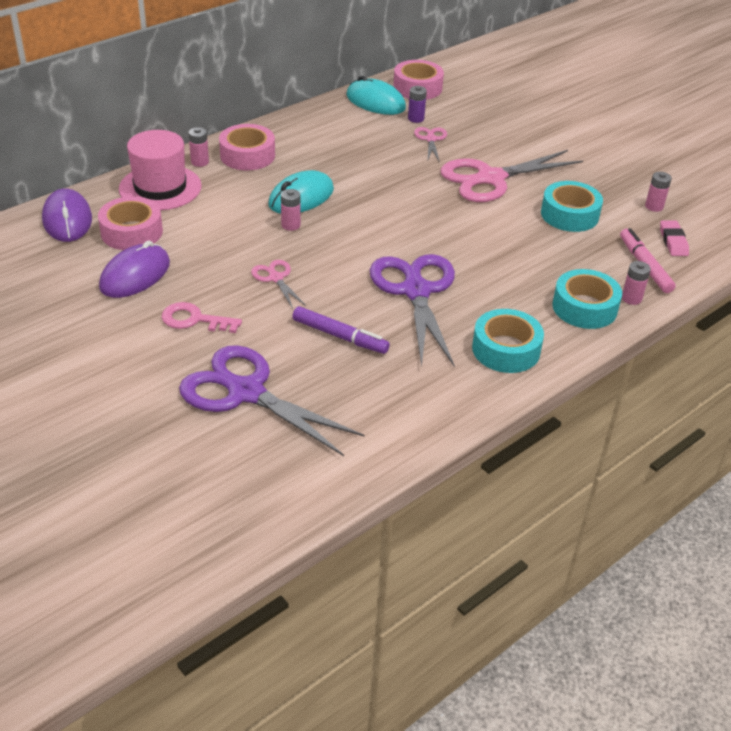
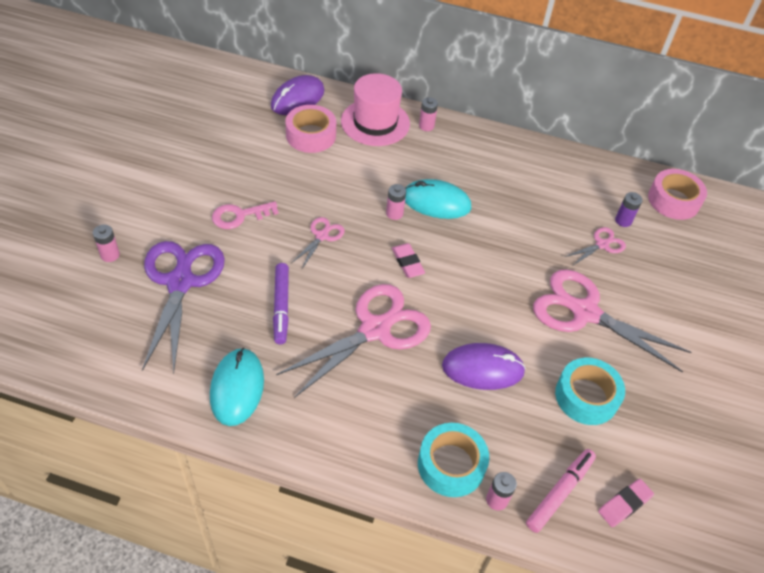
camera: 55 degrees right, 10 degrees up
purple mouse [99,240,170,298] -> purple mouse moved to [442,343,526,390]
pink key [161,302,242,333] -> pink key turned 90 degrees counterclockwise [212,201,279,229]
pink tape [219,124,275,170] -> none
turquoise mouse [346,76,406,115] -> turquoise mouse moved to [210,347,264,426]
purple scissors [370,254,455,367] -> pink scissors [276,284,431,398]
turquoise tape [472,309,544,373] -> none
pink battery [645,172,672,212] -> pink battery moved to [93,224,120,262]
none -> pink eraser [392,243,425,278]

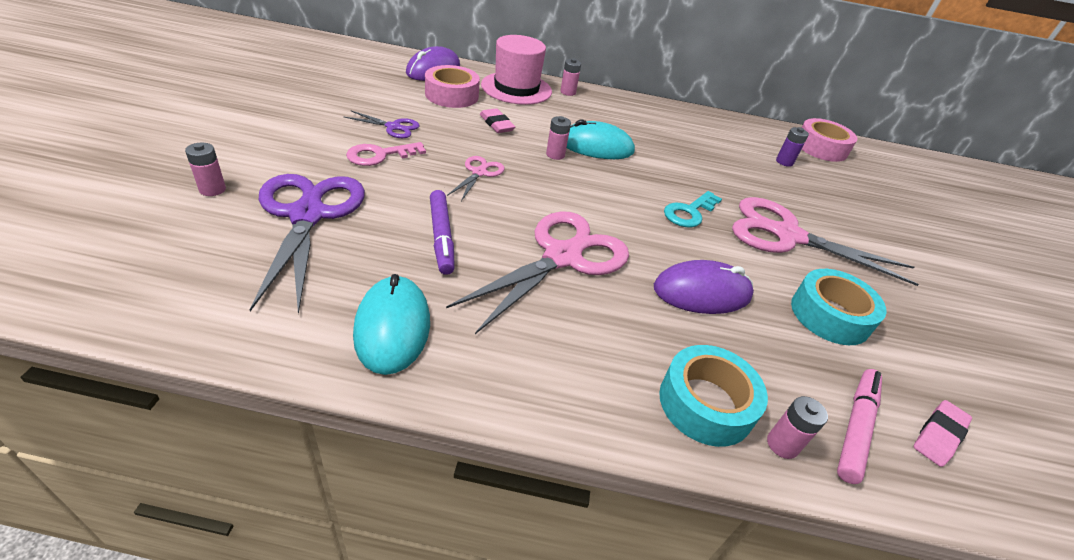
camera: 10 degrees left, 10 degrees down
pink eraser [392,243,425,278] -> pink eraser moved to [480,108,515,133]
pink scissors [564,227,626,266] -> none
none -> purple scissors [344,110,420,138]
none -> turquoise key [664,191,722,227]

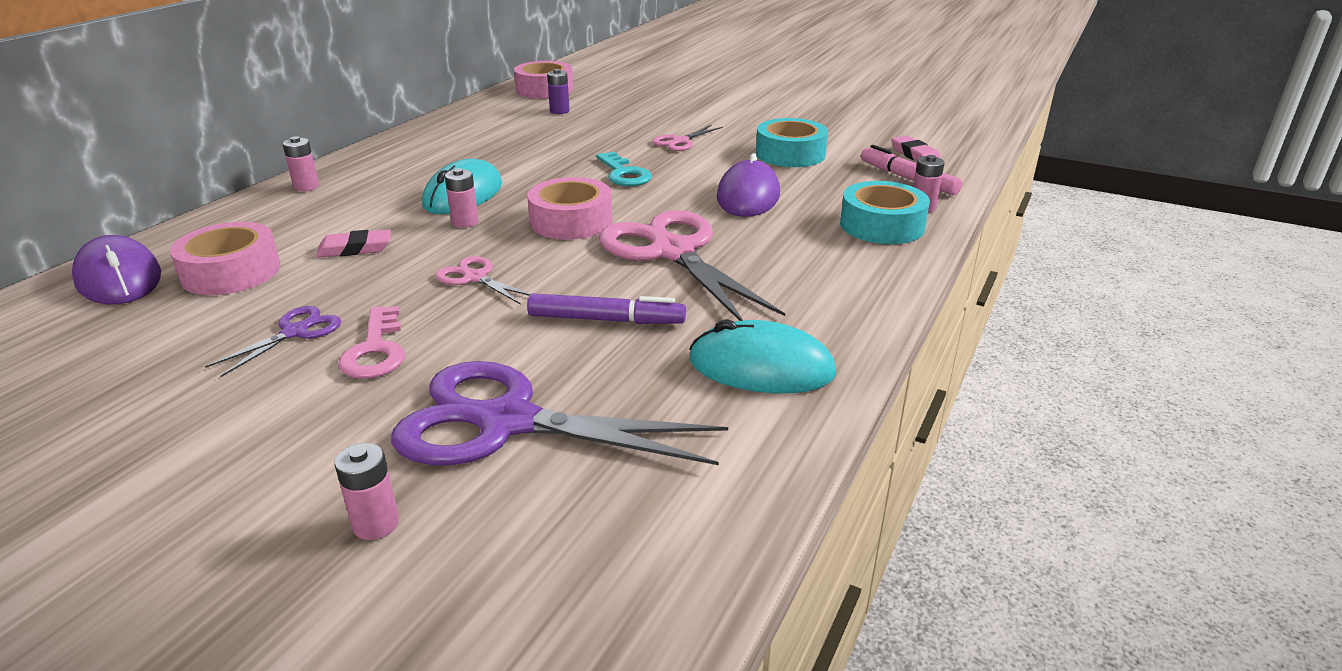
camera: 65 degrees left, 10 degrees down
pink hat [481,35,552,105] -> none
pink scissors [732,197,919,286] -> pink scissors [652,125,723,151], size x0.47
none -> pink tape [527,177,612,240]

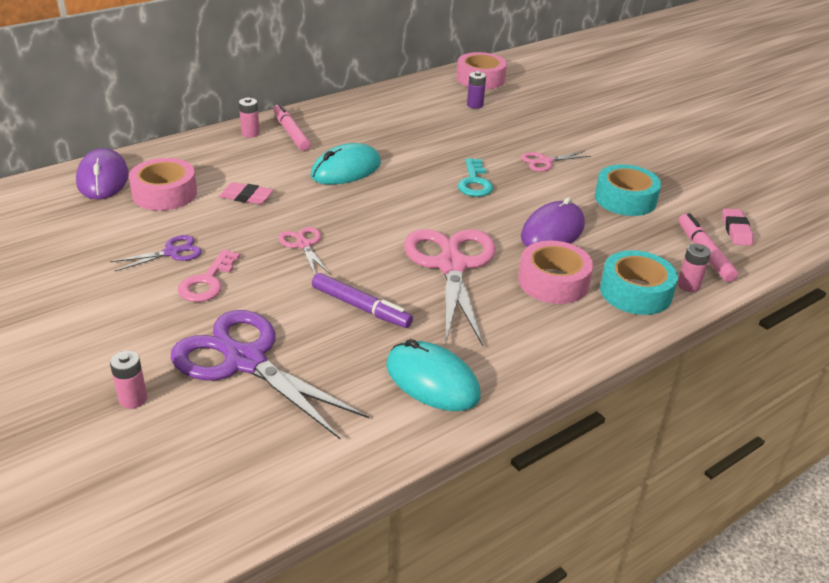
camera: 25 degrees right, 5 degrees up
pink battery [445,168,479,228] -> none
pink tape [527,177,612,240] -> pink tape moved to [518,241,593,304]
none -> pink marker [273,103,311,151]

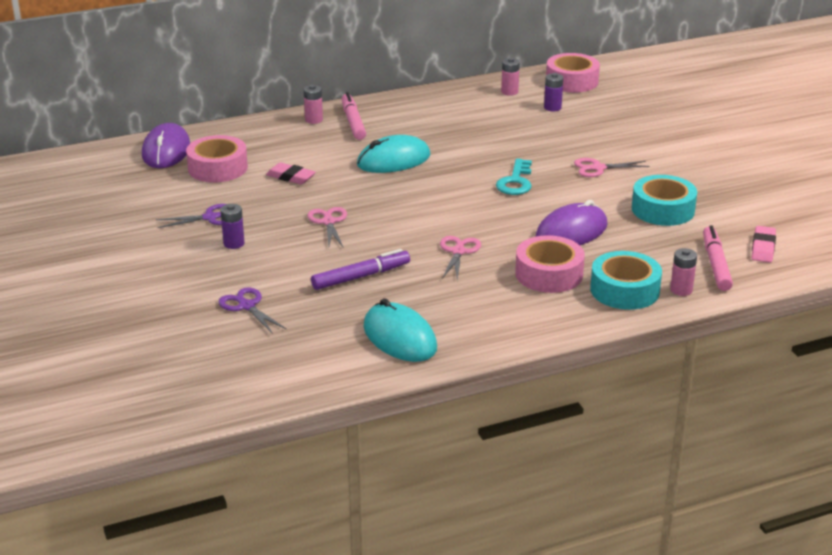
camera: 15 degrees right, 5 degrees down
pink battery [110,351,147,409] -> pink battery moved to [501,58,520,96]
purple scissors [171,310,369,440] -> purple scissors [218,287,286,334], size x0.47
pink key [178,249,240,302] -> purple battery [221,204,245,249]
purple marker [312,273,413,328] -> purple marker turned 75 degrees counterclockwise [311,249,410,290]
pink scissors [404,229,496,346] -> pink scissors [440,236,481,281], size x0.47

